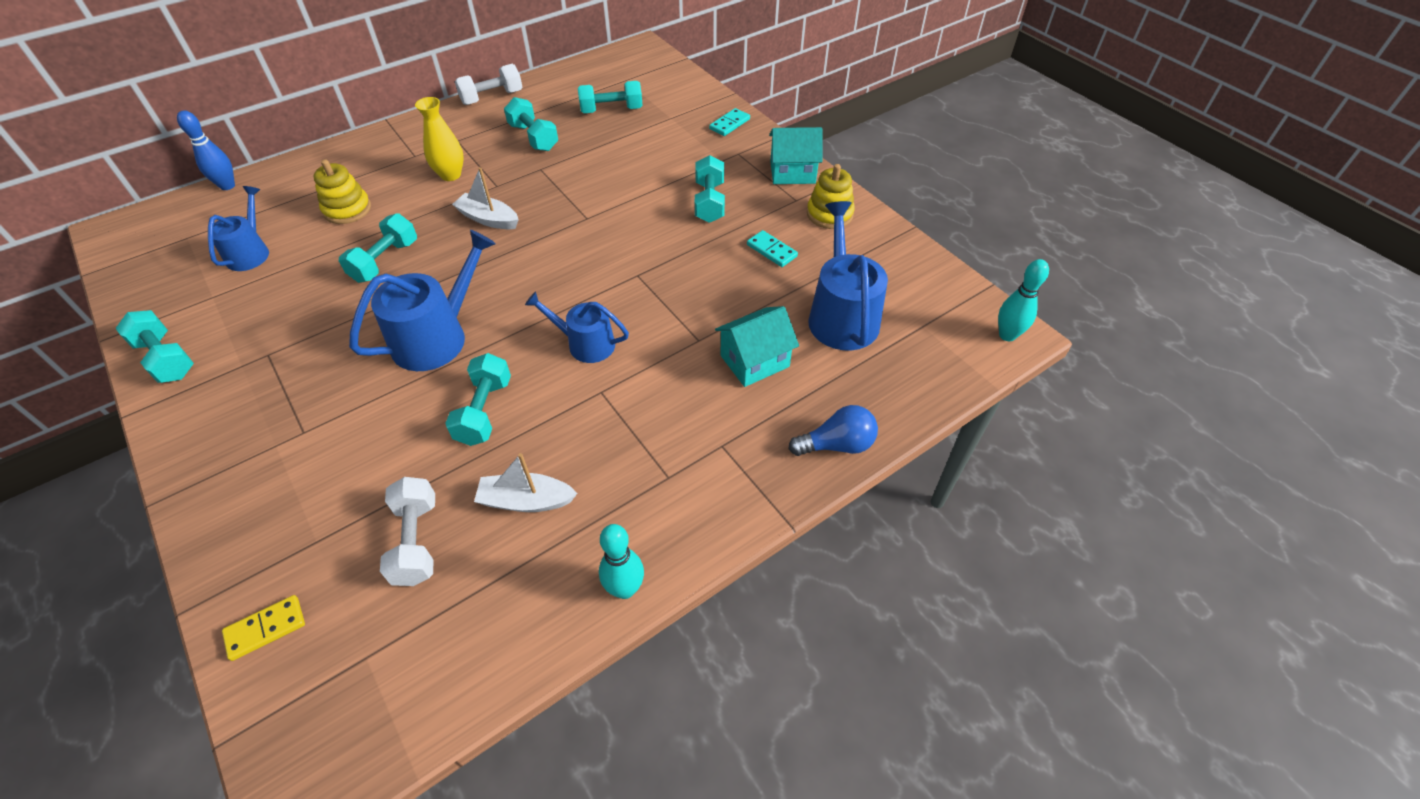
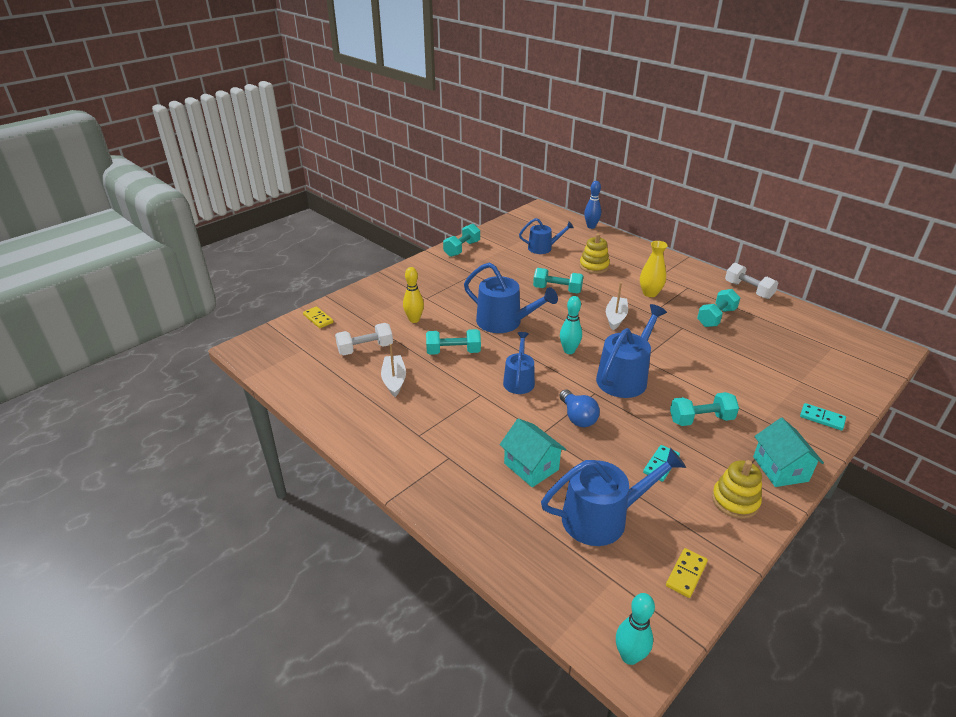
camera: 80 degrees right, 15 degrees down
turquoise dumbbell [578,81,643,113] -> none
turquoise bowling pin [599,524,644,599] -> turquoise bowling pin moved to [560,296,582,354]
blue light bulb [789,405,878,456] -> blue light bulb moved to [559,390,600,427]
none -> yellow bowling pin [403,267,424,323]
none -> blue watering can [596,304,667,398]
none -> yellow domino [666,548,708,598]

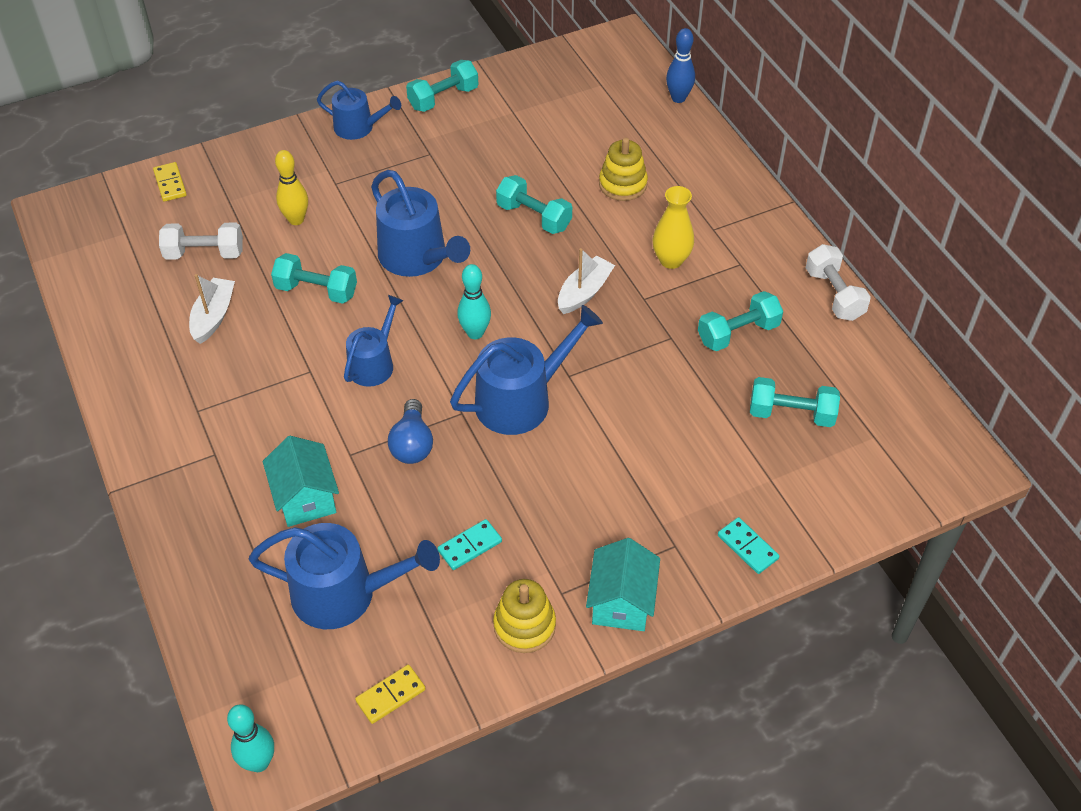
camera: 20 degrees right, 15 degrees up
blue watering can [519,218,574,254] -> blue watering can moved to [317,81,401,140]
turquoise dumbbell [670,392,739,426] -> turquoise dumbbell moved to [750,377,840,427]

